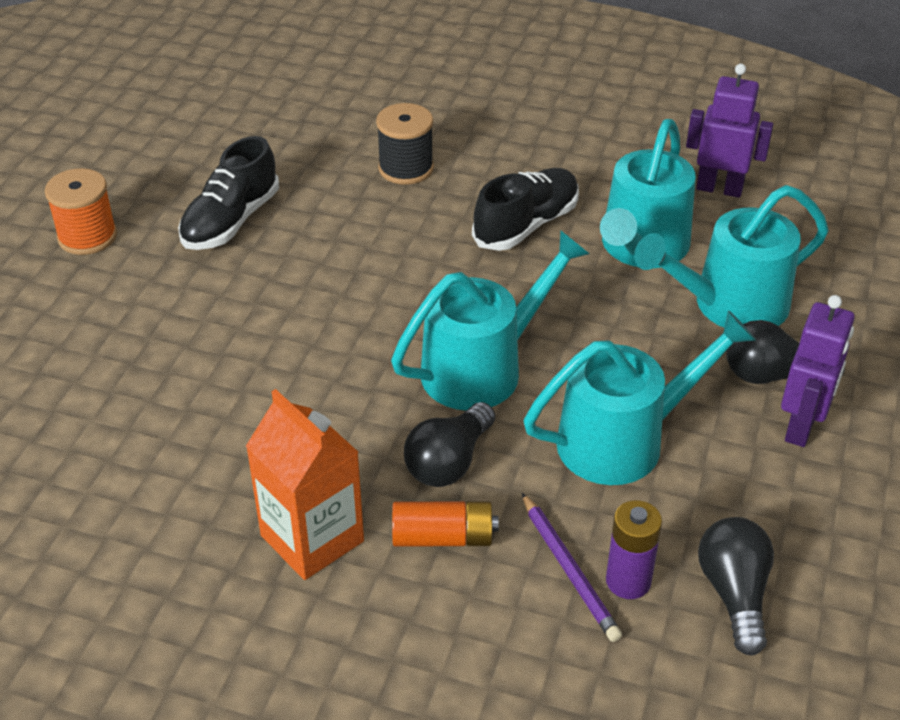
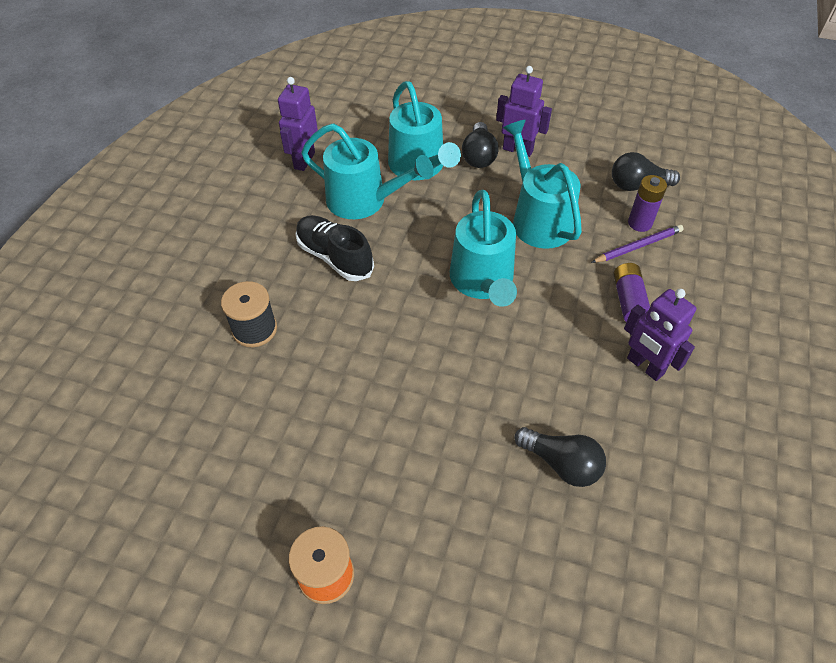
camera: 90 degrees left, 10 degrees up
black shoe [178,136,279,250] -> none
orange carton [246,389,364,580] -> purple robot [624,289,697,381]
turquoise watering can [391,230,590,410] -> turquoise watering can turned 150 degrees counterclockwise [450,190,517,307]
orange battery [392,501,499,547] -> purple battery [613,263,650,322]
black light bulb [404,402,495,487] -> black light bulb moved to [515,427,606,487]

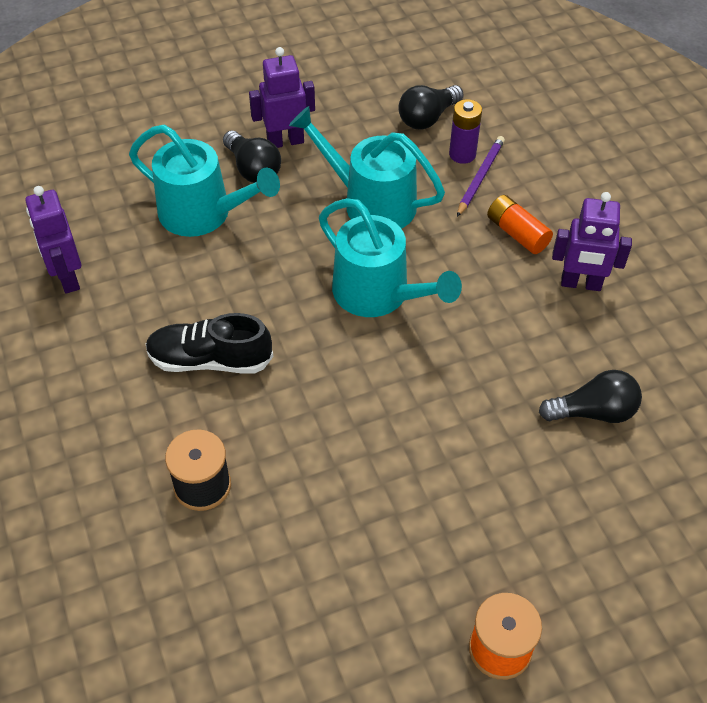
camera: 40 degrees left, 0 degrees up
turquoise watering can [301,123,434,219] -> none
purple battery [613,263,650,322] -> orange battery [487,195,553,254]

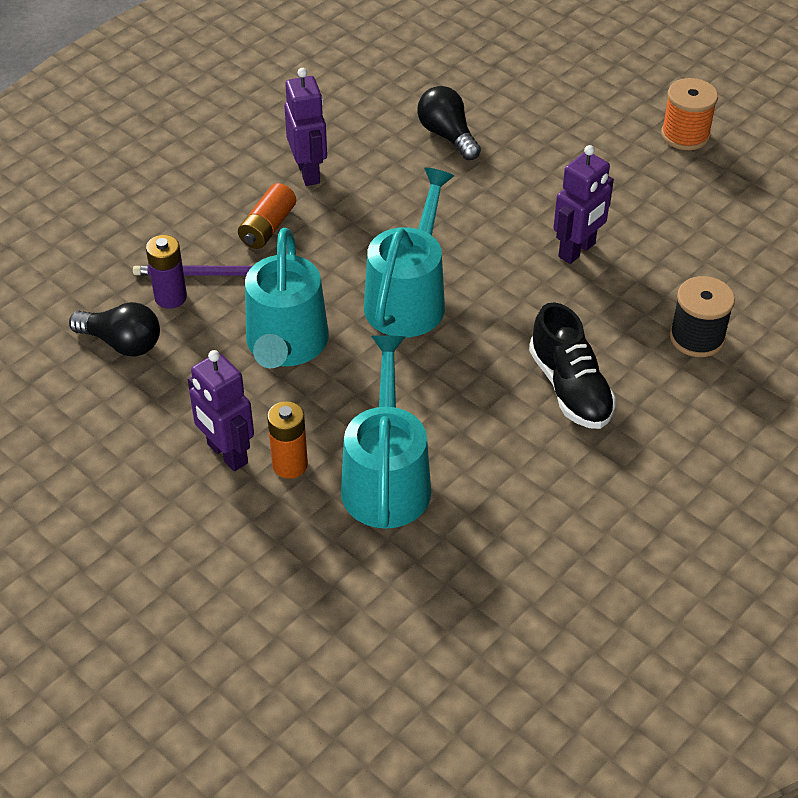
camera: 115 degrees left, 5 degrees down
purple robot [25,186,81,293] -> purple robot moved to [553,145,614,264]
black light bulb [223,131,281,183] -> orange battery [267,401,308,479]

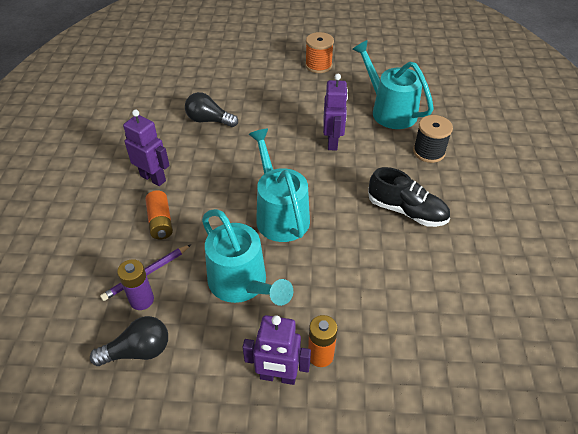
camera: 40 degrees left, 0 degrees up
turquoise watering can [341,335,431,529] -> turquoise watering can moved to [352,40,434,129]

